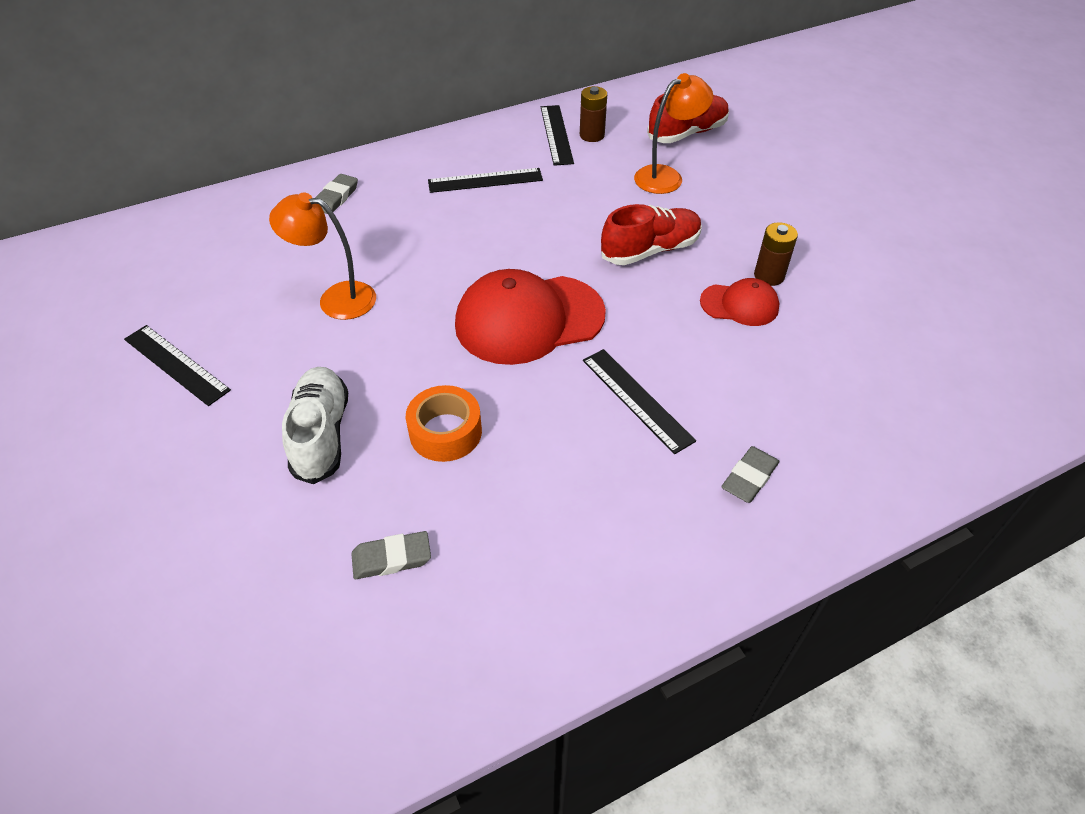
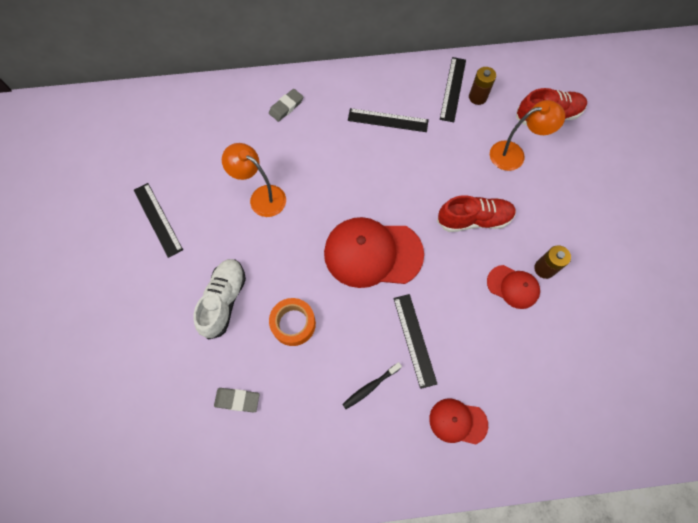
camera: 20 degrees right, 20 degrees up
grey eraser [721,446,780,503] -> red cap [429,398,488,444]
none -> black toothbrush [342,362,402,409]

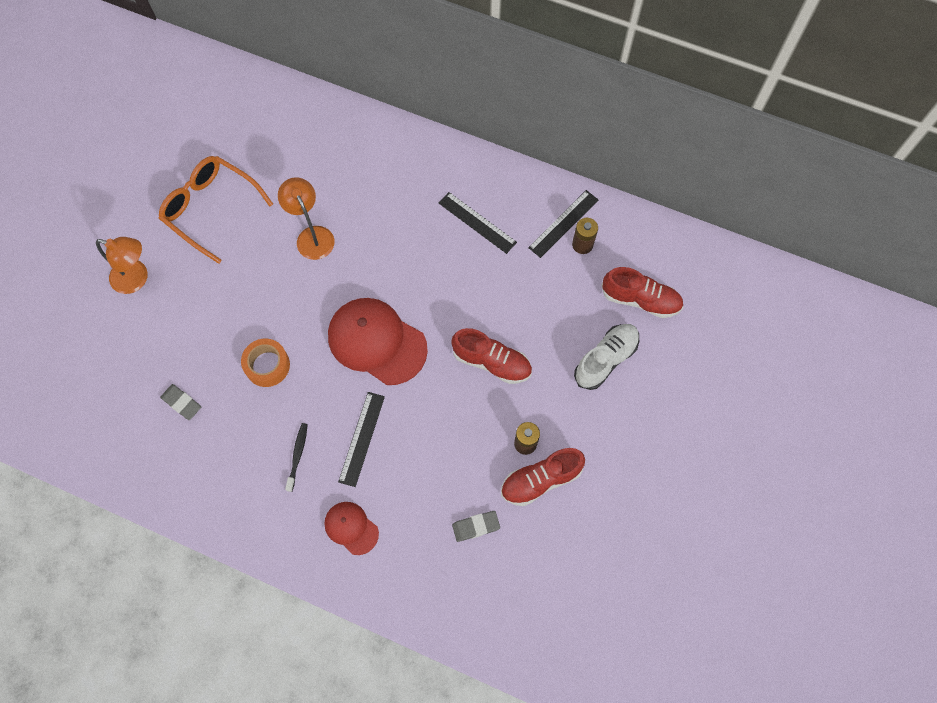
camera: 30 degrees right, 0 degrees up
black ruler [134,183,183,258] -> orange glasses [159,156,273,264]
white shoe [193,259,246,340] -> white shoe moved to [574,324,639,390]
grey eraser [269,89,303,122] -> grey eraser moved to [452,511,500,542]
black toothbrush [342,362,402,409] -> black toothbrush turned 105 degrees clockwise [285,423,308,492]
red cap [487,265,540,309] -> none
orange lamp [490,100,565,171] -> orange lamp moved to [96,237,148,294]
none -> red shoe [501,448,585,506]

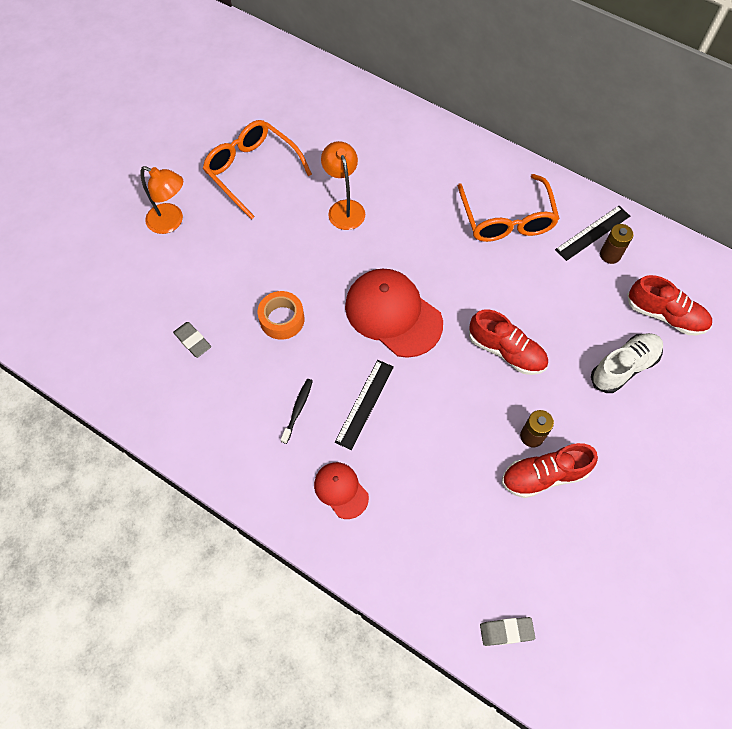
camera: 10 degrees right, 5 degrees down
black ruler [439,192,517,254] -> orange glasses [458,174,559,242]
grey eraser [452,511,500,542] -> grey eraser moved to [480,617,535,646]

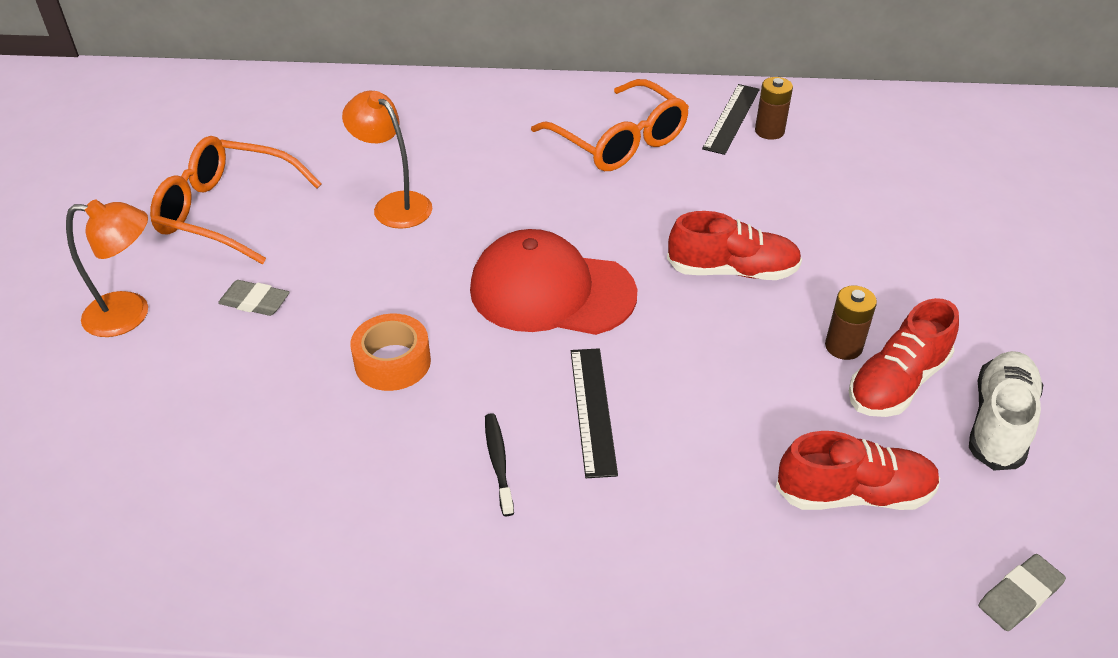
camera: 30 degrees left, 20 degrees down
grey eraser [173,322,211,358] -> grey eraser moved to [218,280,290,316]
red cap [314,462,369,519] -> none
white shoe [591,333,663,393] -> white shoe moved to [969,351,1043,470]
red shoe [627,275,712,335] -> red shoe moved to [776,431,940,510]

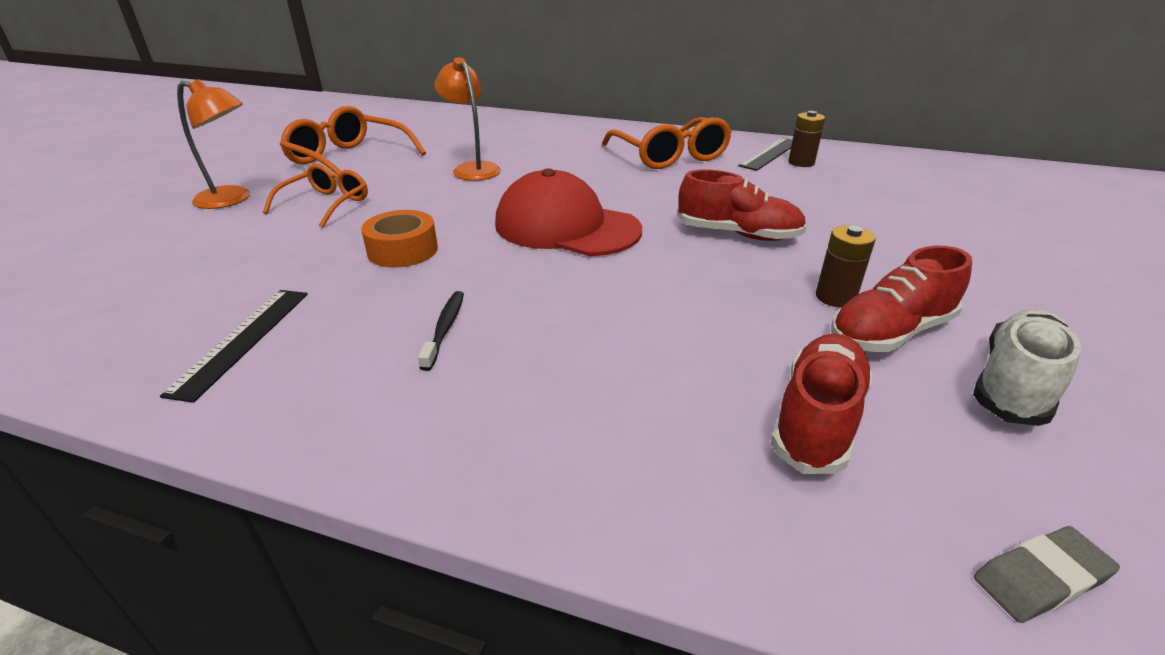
camera: 15 degrees right, 10 degrees down
grey eraser [218,280,290,316] -> orange glasses [263,164,368,228]
black ruler [571,348,618,478] -> black ruler moved to [160,290,308,403]
red shoe [776,431,940,510] -> red shoe turned 75 degrees counterclockwise [771,334,873,474]

